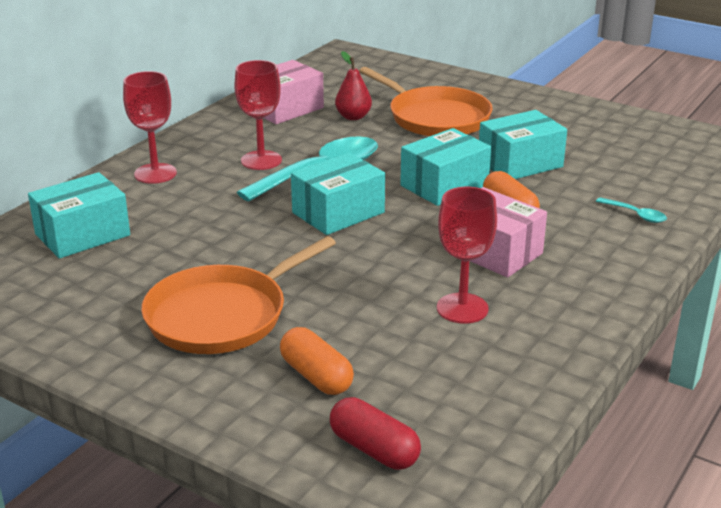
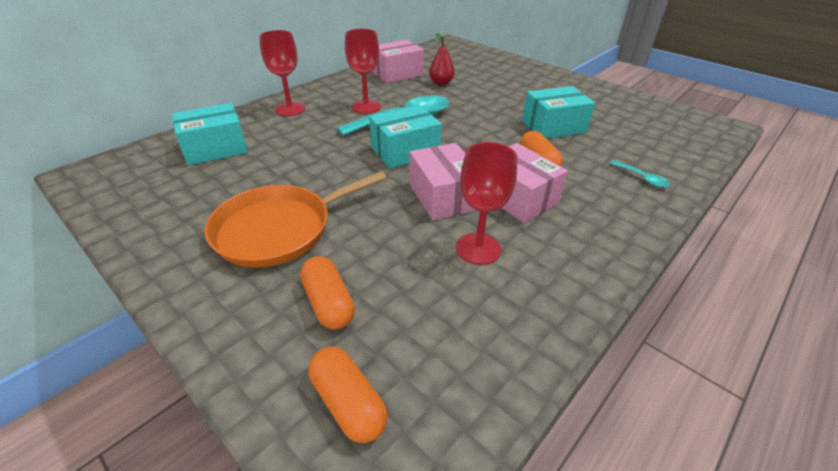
camera: 10 degrees right, 10 degrees up
red capsule [330,397,421,470] -> orange capsule [309,347,388,443]
orange pan [359,67,493,136] -> none
turquoise box [400,128,491,206] -> none
none -> pink box [409,143,477,221]

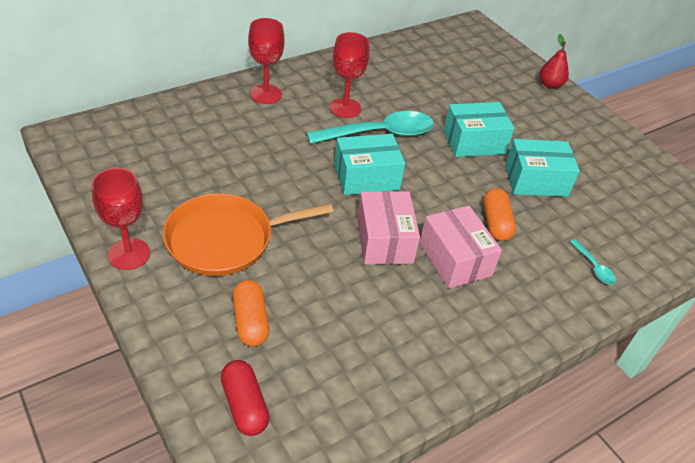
camera: 10 degrees right, 5 degrees up
turquoise box [172,103,248,165] -> turquoise box moved to [443,102,515,157]
orange capsule [309,347,388,443] -> red capsule [221,360,270,436]
pink box [372,40,424,83] -> none
red pear [429,33,455,85] -> red pear moved to [540,34,569,89]
red goblet [456,142,517,265] -> red goblet moved to [91,168,150,270]

